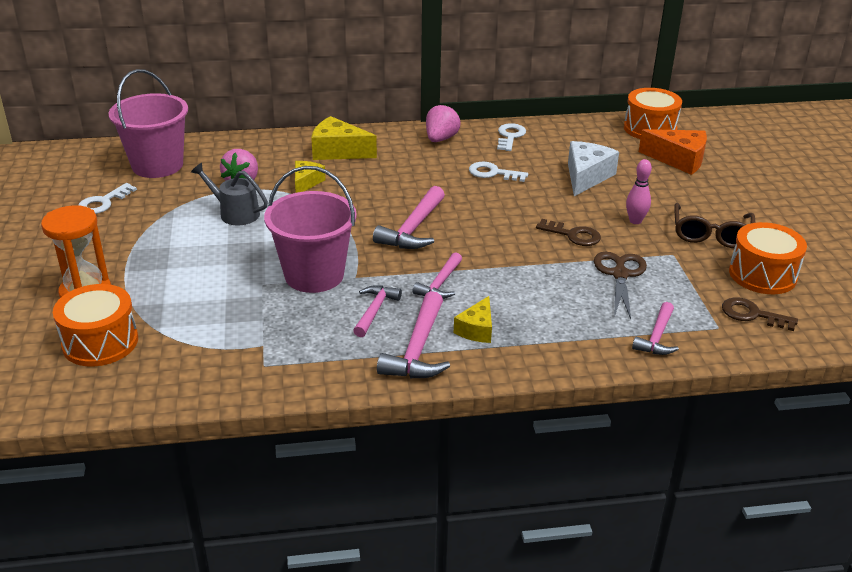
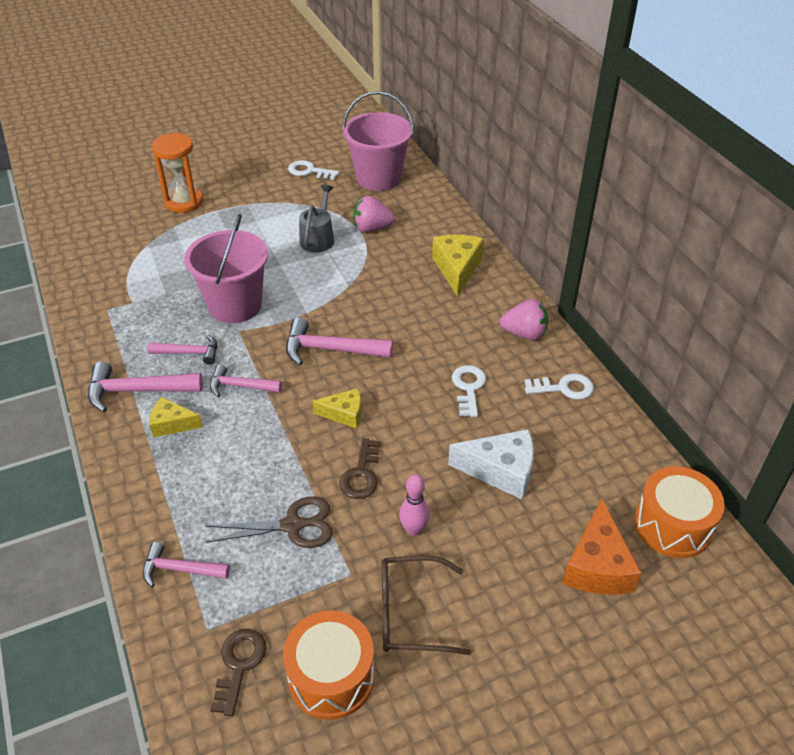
camera: 75 degrees right, 10 degrees up
orange drum [53,284,138,366] -> none
yellow cheese [295,161,326,193] -> yellow cheese moved to [312,388,362,429]

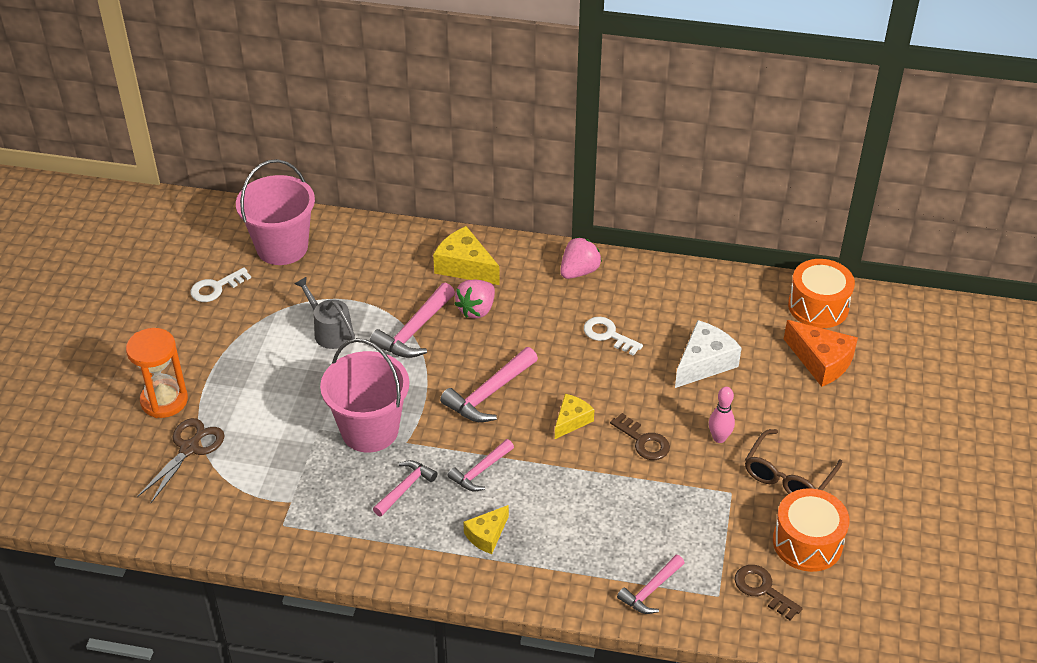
camera: 55 degrees left, 0 degrees up
pink hammer [88,362,203,412] -> pink hammer moved to [370,283,455,358]
brown scissors [206,497,333,548] -> brown scissors moved to [137,418,225,503]
pink strawberry [353,196,395,232] -> pink strawberry moved to [454,280,495,318]
white key [524,373,594,400] -> none

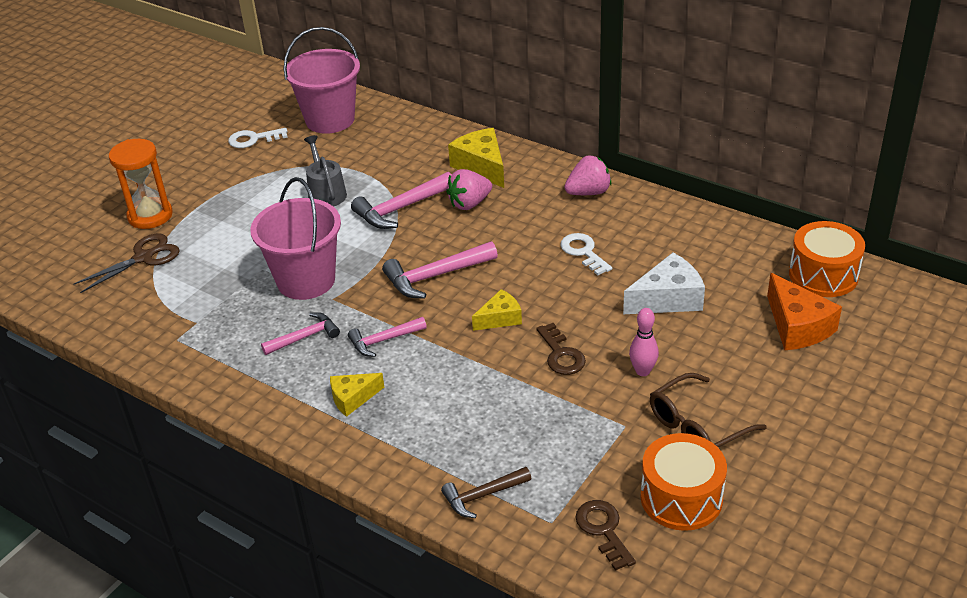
camera: 25 degrees right, 5 degrees down
pink hammer [617,555,685,614] -> brown hammer [441,467,531,518]

